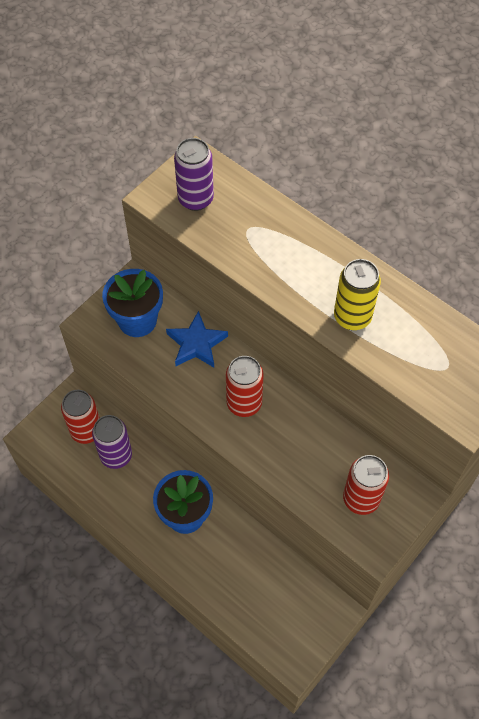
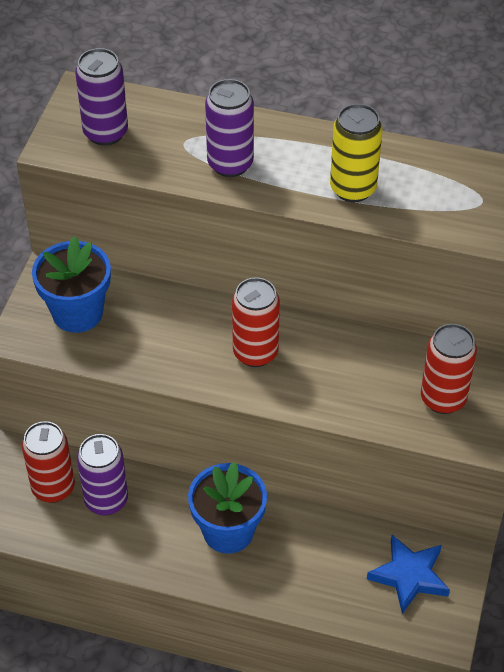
camera: 25 degrees left, 10 degrees down
blue star [166,311,228,368] -> blue star moved to [367,535,450,614]
none -> purple can [205,79,254,177]

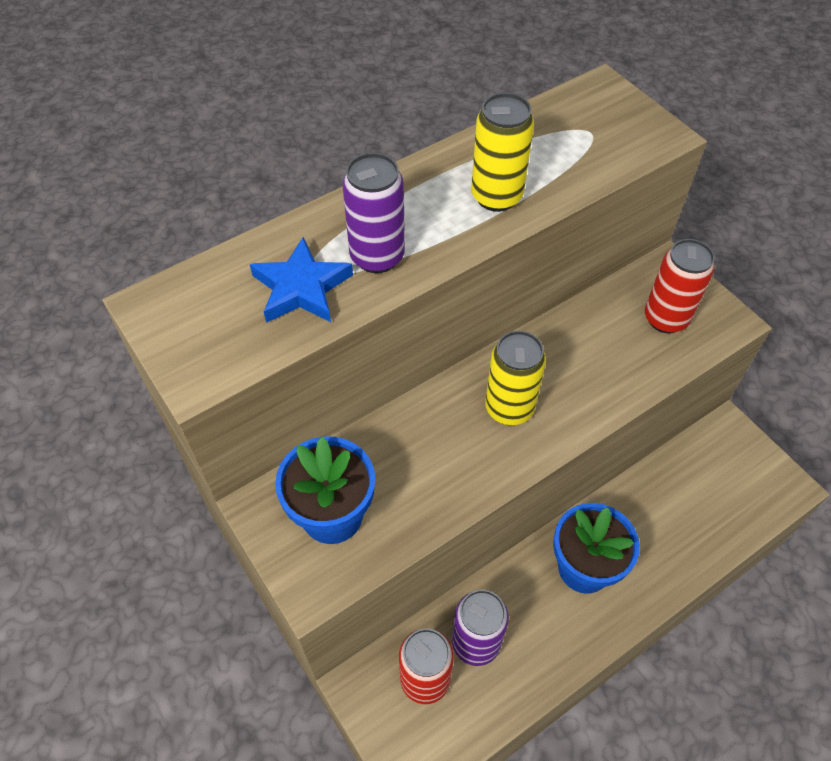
camera: 50 degrees left, 5 degrees up
purple can [75,48,128,146] -> none
red can [232,277,280,367] -> yellow can [485,331,546,425]
blue star [367,535,450,614] -> blue star moved to [250,237,353,323]

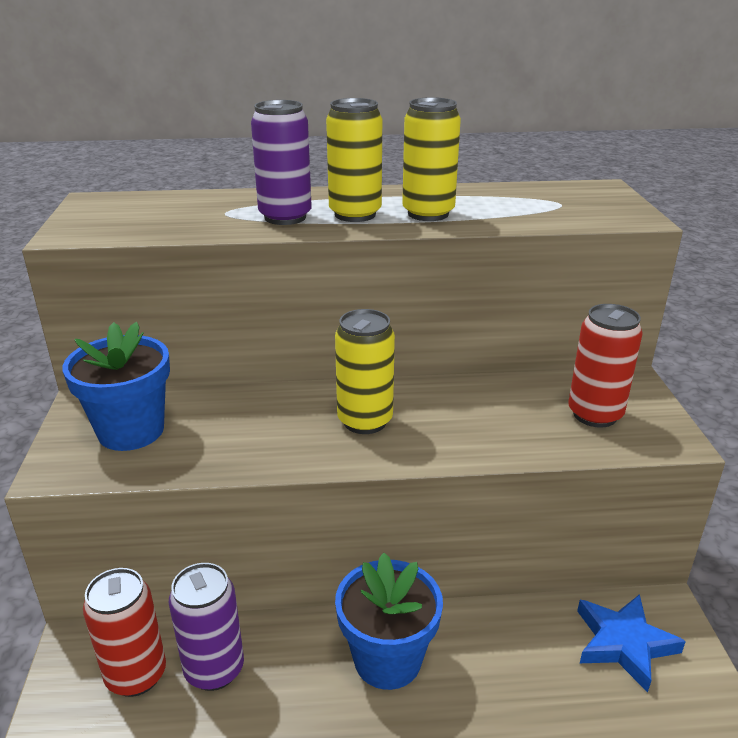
camera: 30 degrees right, 25 degrees down
blue star [250,237,353,323] -> blue star moved to [577,594,686,693]
none -> yellow can [326,98,382,222]

